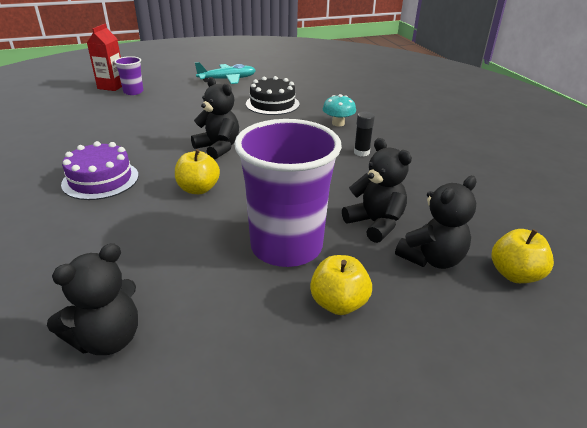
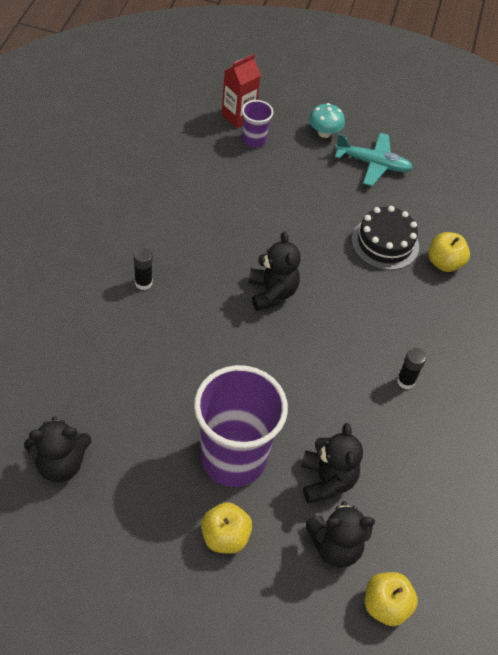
camera: 30 degrees right, 20 degrees up
purple cake [61,141,139,200] -> black glue stick [133,248,153,290]
yellow apple [175,149,220,194] -> yellow apple moved to [428,232,470,272]
turquoise mushroom [323,94,356,126] -> turquoise mushroom moved to [309,103,345,138]

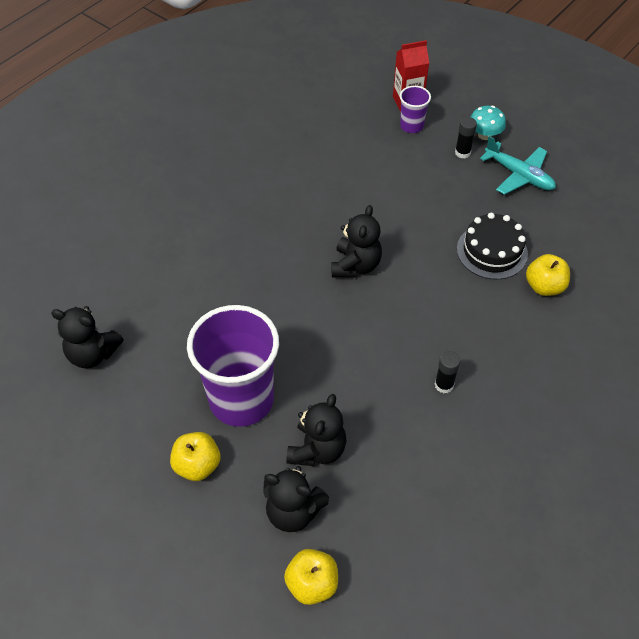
camera: 30 degrees right, 0 degrees up
black glue stick [133,248,153,290] -> black glue stick moved to [455,117,477,158]

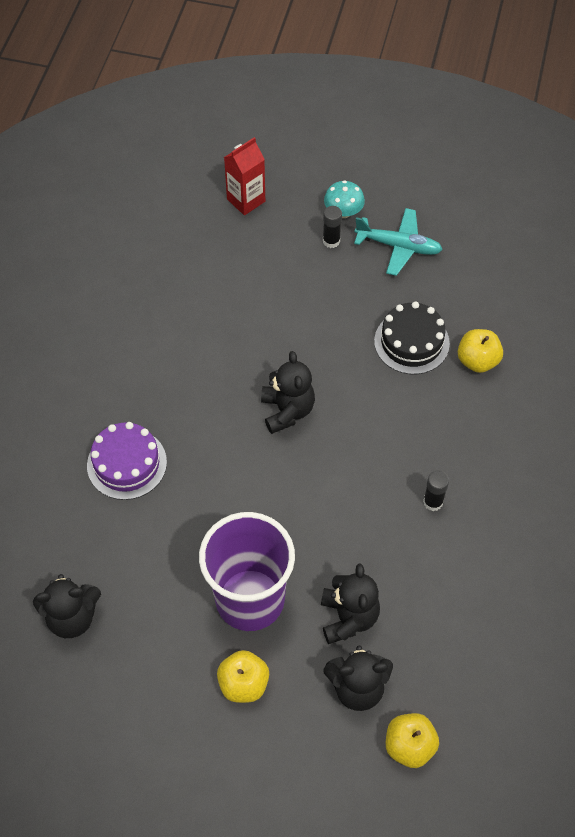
camera: 25 degrees left, 5 degrees up
purple cup [400,86,431,133] -> none
none -> purple cake [87,422,167,500]

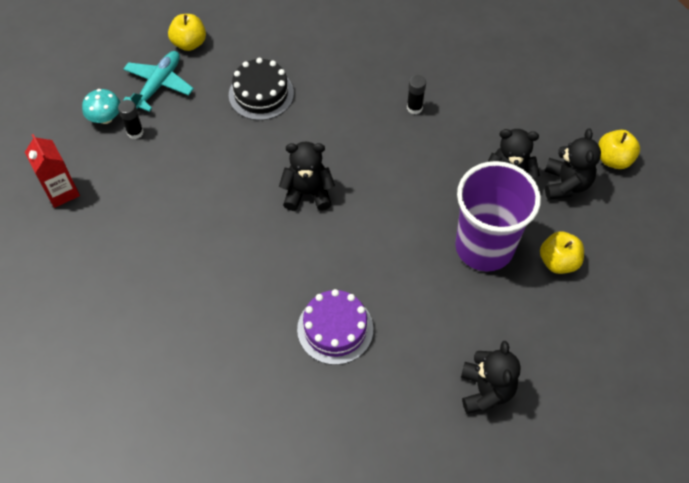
camera: 80 degrees left, 0 degrees up
yellow apple [458,329,503,373] -> yellow apple moved to [168,14,206,51]

